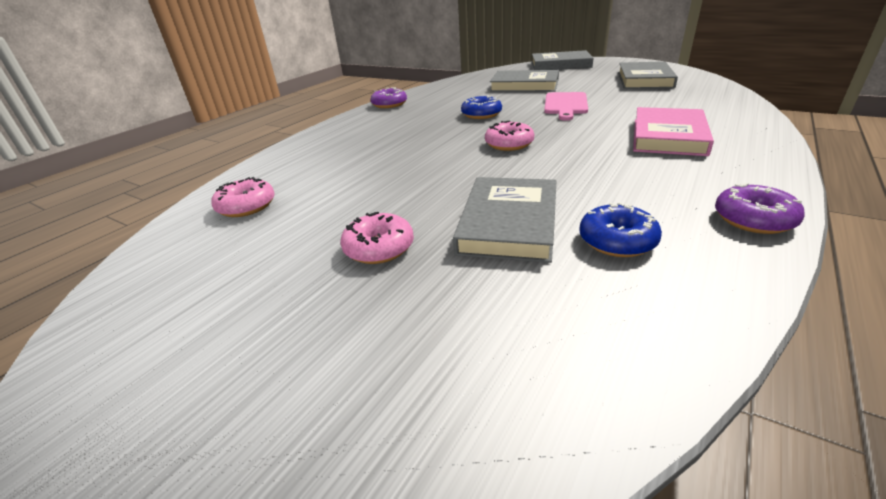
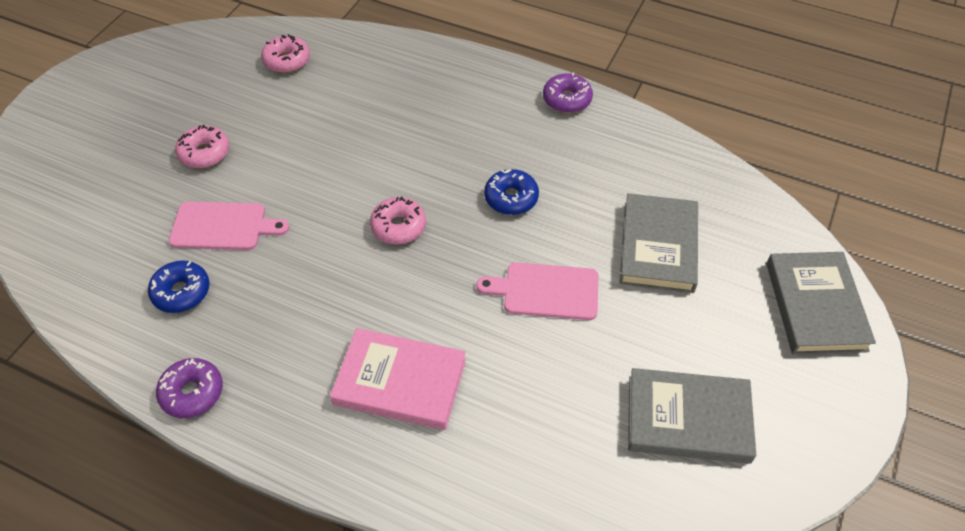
camera: 80 degrees right, 20 degrees up
grey book [453,177,557,263] -> pink cutting board [169,201,289,250]

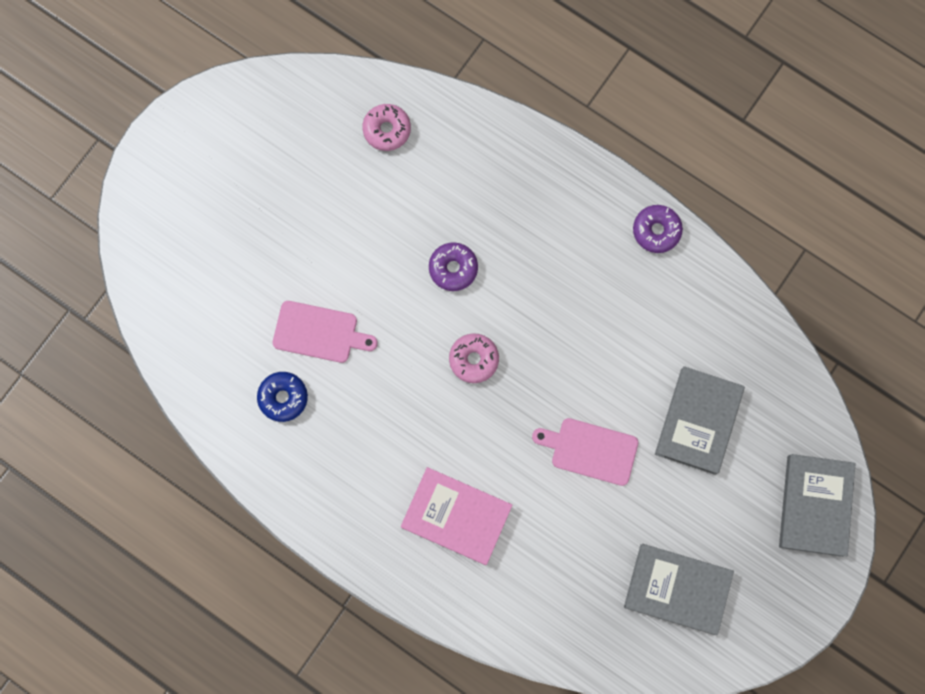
camera: 10 degrees right, 25 degrees up
purple donut [156,358,223,418] -> purple donut moved to [429,243,478,291]
pink donut [175,125,229,168] -> none
blue donut [484,169,539,215] -> none

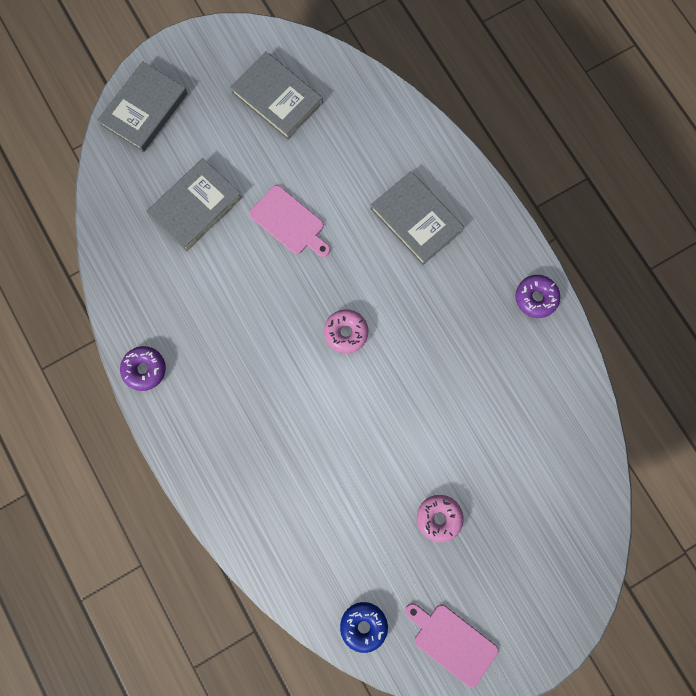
camera: 155 degrees left, 0 degrees up
blue donut [257,372,308,422] -> blue donut moved to [340,602,388,653]
pink cutting board [273,301,378,363] -> pink cutting board moved to [405,603,498,687]
pink donut [362,104,411,151] -> pink donut moved to [417,495,464,543]
pink book [401,467,512,565] -> grey book [370,171,464,265]
purple donut [429,243,478,291] -> purple donut moved to [515,275,560,318]

